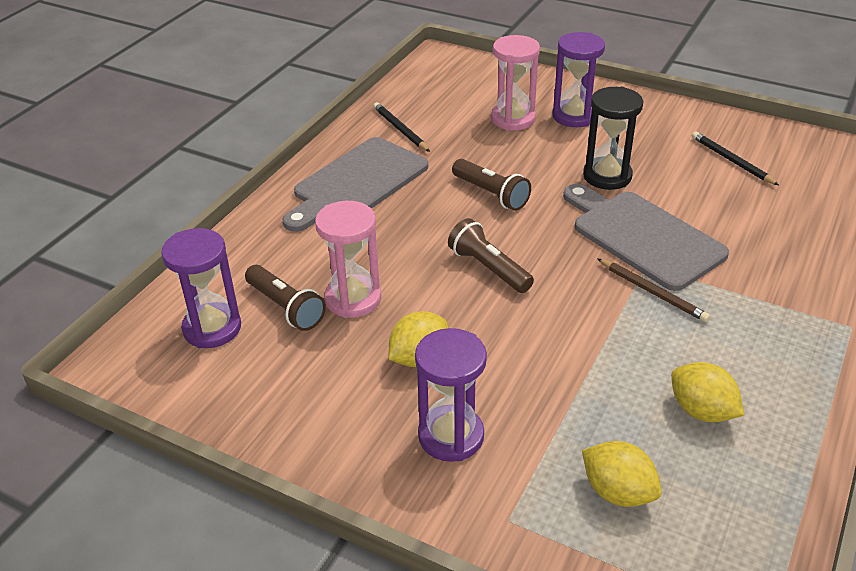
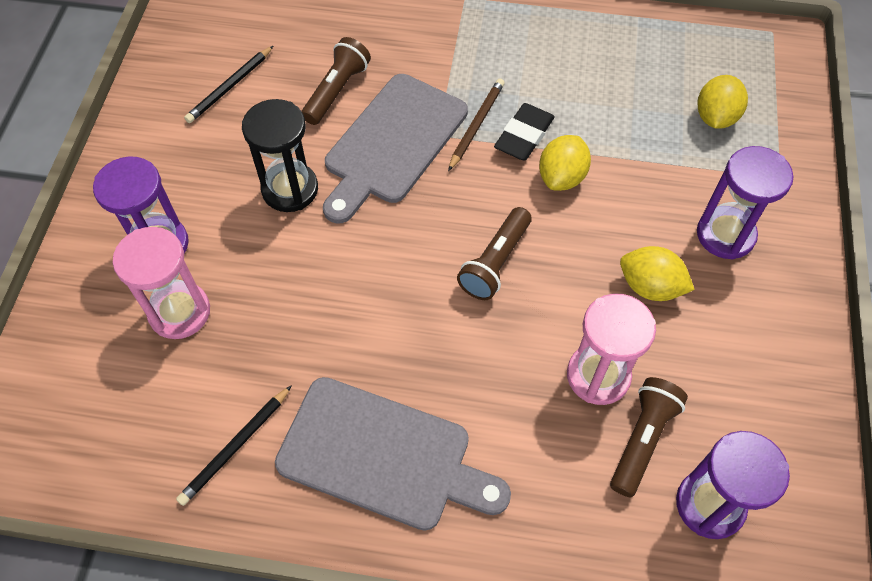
camera: 110 degrees left, 20 degrees up
brown flashlight [452,159,531,211] -> brown flashlight moved to [302,37,371,125]
yellow lemon [671,362,744,422] -> yellow lemon moved to [539,135,591,191]
none -> black eraser [494,103,555,161]

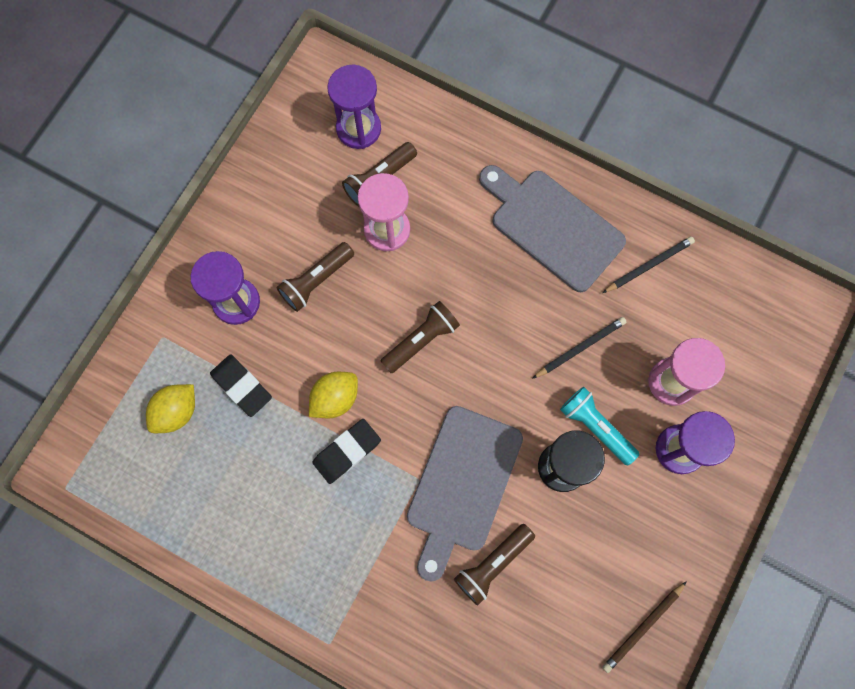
camera: 160 degrees left, 15 degrees up
black pencil [184,46,273,123] -> black pencil moved to [532,317,626,379]
grey cutting board [323,74,468,224] -> grey cutting board turned 150 degrees clockwise [407,406,523,582]
brown pencil [448,78,505,171] -> brown pencil moved to [602,581,687,673]
yellow lemon [620,246,695,301] -> brown flashlight [276,242,354,312]
none -> black eraser [210,354,272,417]
none -> turquoise flashlight [560,387,639,466]

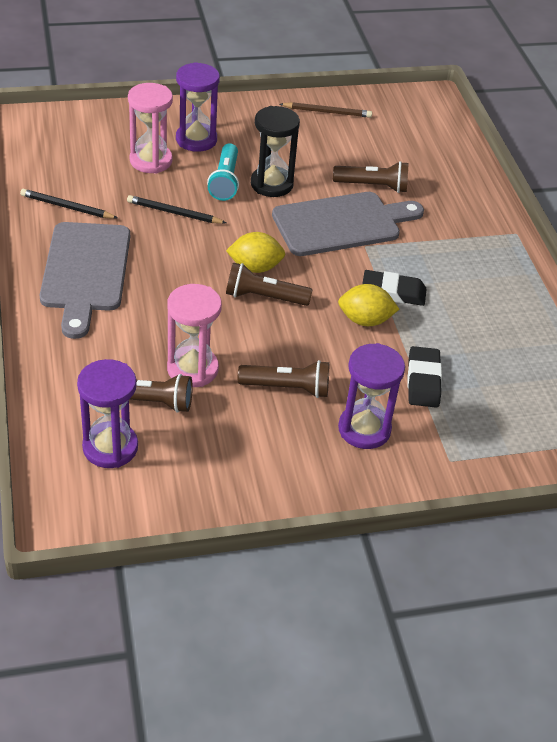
camera: 135 degrees left, 30 degrees down
yellow lemon [146,384,195,433] -> yellow lemon moved to [226,232,285,273]

